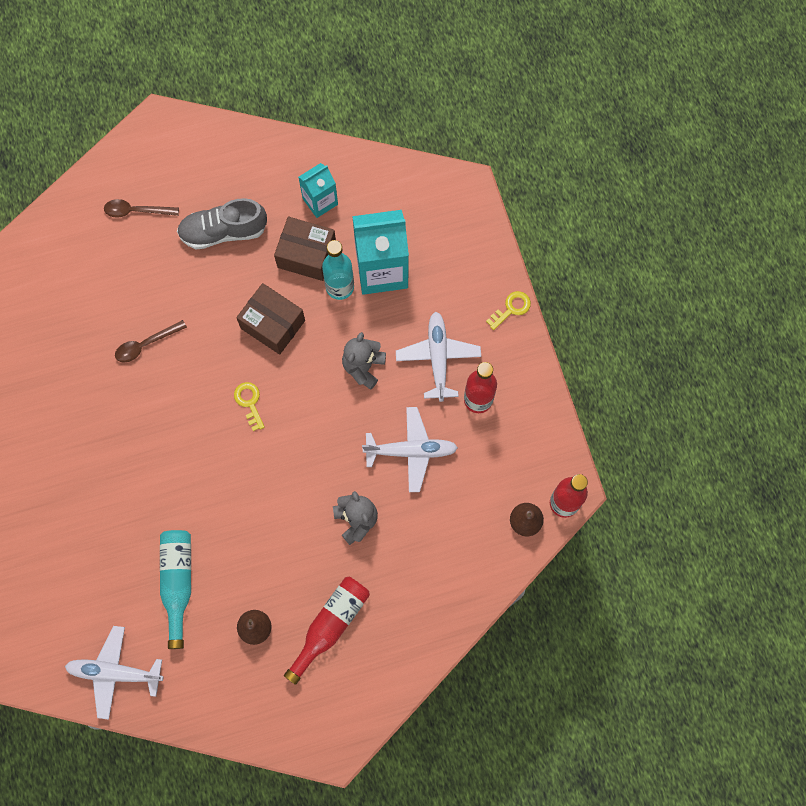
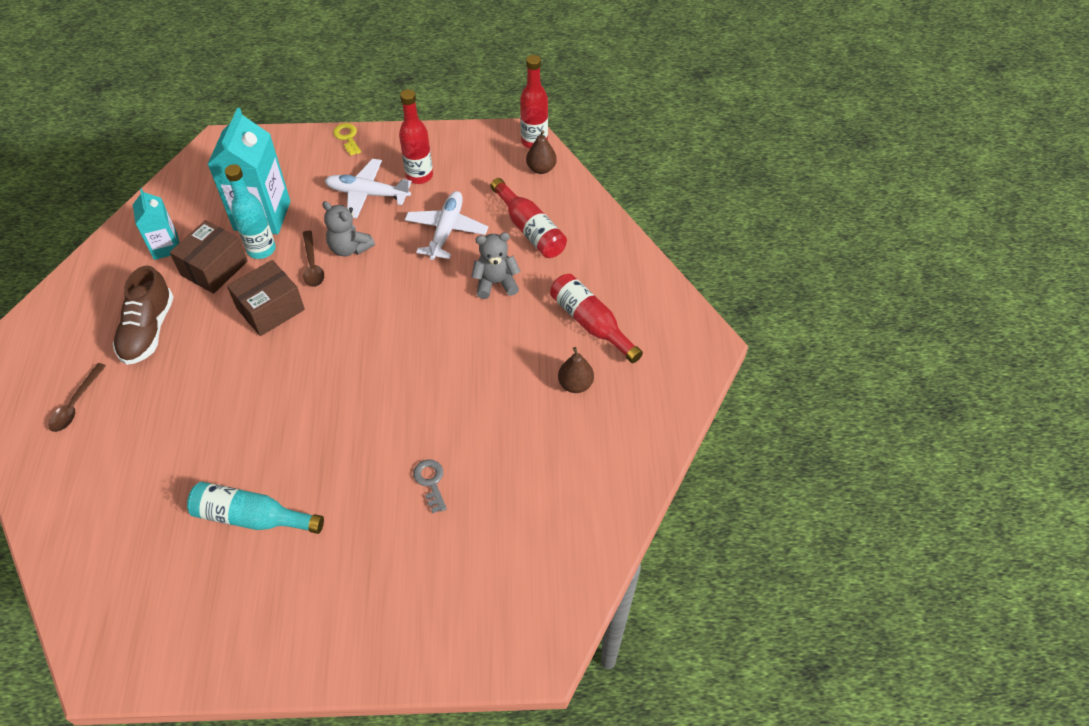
camera: 75 degrees left, 20 degrees down
white plane [65,626,164,720] -> none
brown spoon [115,320,187,363] -> brown spoon moved to [303,230,324,287]
turquoise bottle [160,530,191,649] -> turquoise bottle moved to [187,482,324,534]
grey shoe [177,198,267,249] -> brown shoe [113,265,174,365]
yellow key [234,382,265,431] -> none
none -> grey key [413,459,447,513]
none -> red bottle [490,178,567,258]

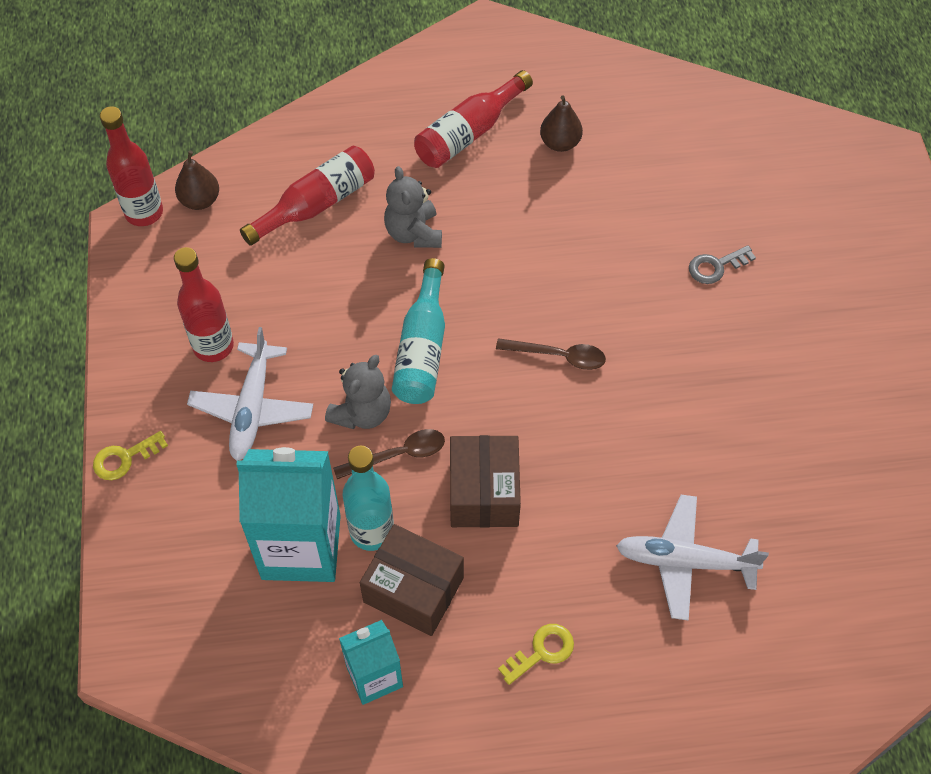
camera: 95 degrees left, 5 degrees up
brown spoon [48,363,106,432] -> brown spoon moved to [496,338,606,370]
brown shoe [113,265,174,365] -> yellow key [498,624,574,685]
turquoise bottle [187,482,324,534] -> turquoise bottle moved to [392,258,445,404]
brown box [227,260,305,336] -> brown box turned 45 degrees clockwise [450,435,521,528]
white plane [405,191,488,260] -> white plane moved to [616,495,769,620]

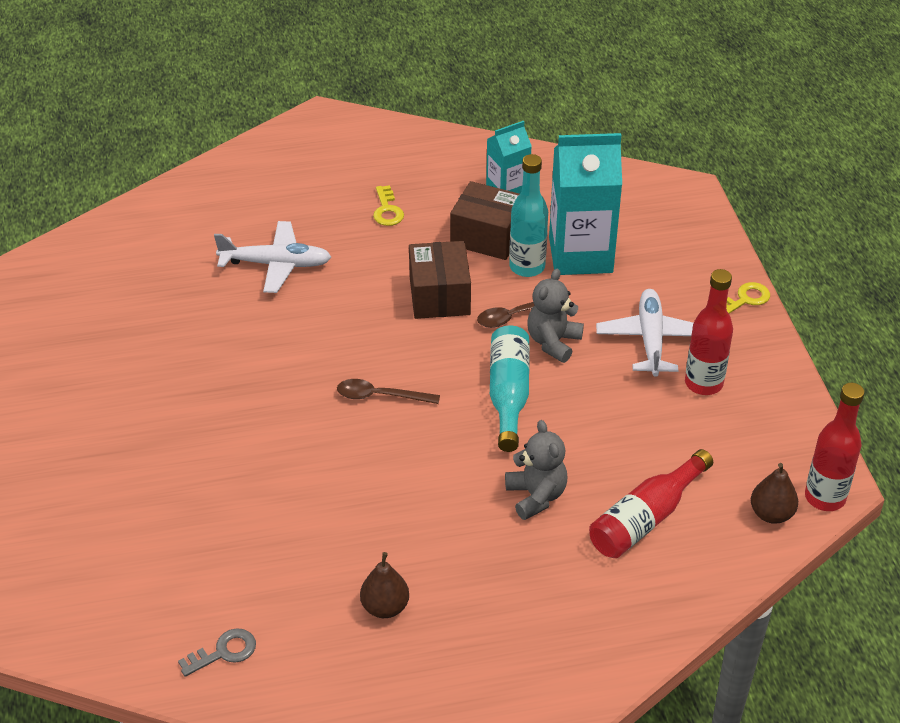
camera: 175 degrees right, 15 degrees down
red bottle [414,70,533,168] -> none
yellow key [498,624,574,685] -> yellow key turned 60 degrees counterclockwise [373,185,404,226]
grey key [689,245,756,284] -> grey key moved to [178,628,256,677]

